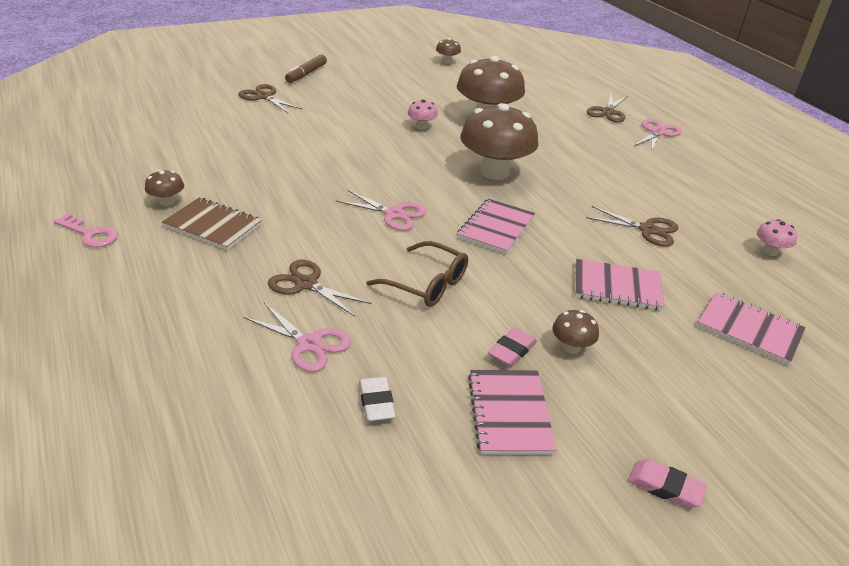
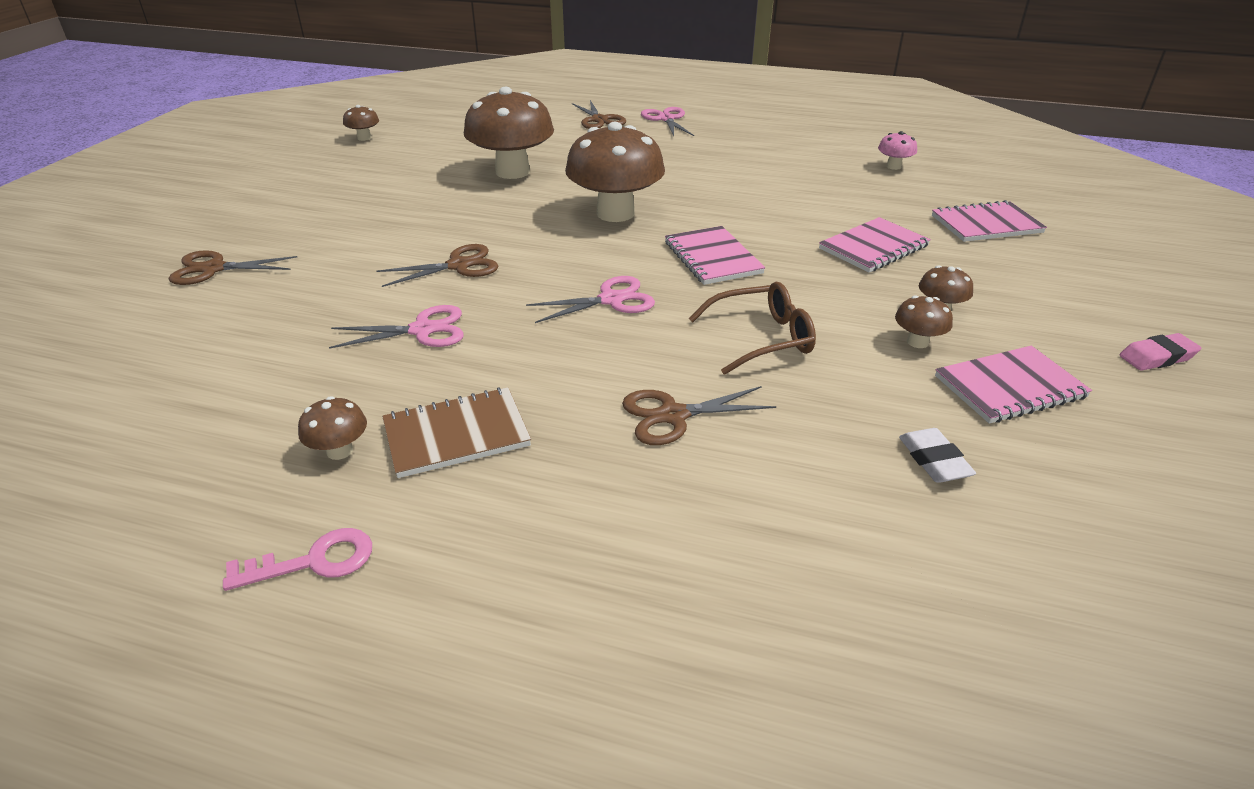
camera: 45 degrees left, 0 degrees up
pink scissors [243,303,351,372] -> pink scissors moved to [329,305,464,349]
brown marker [285,55,327,83] -> none
white eraser [359,377,396,421] -> white eraser turned 45 degrees clockwise [899,428,976,483]
pink mushroom [408,99,438,130] -> none
pink notebook [468,370,557,455] -> pink notebook turned 60 degrees counterclockwise [935,346,1092,424]
pink eraser [488,327,537,366] -> brown mushroom [895,295,953,348]
brown scissors [586,206,678,247] -> brown scissors moved to [376,244,498,287]

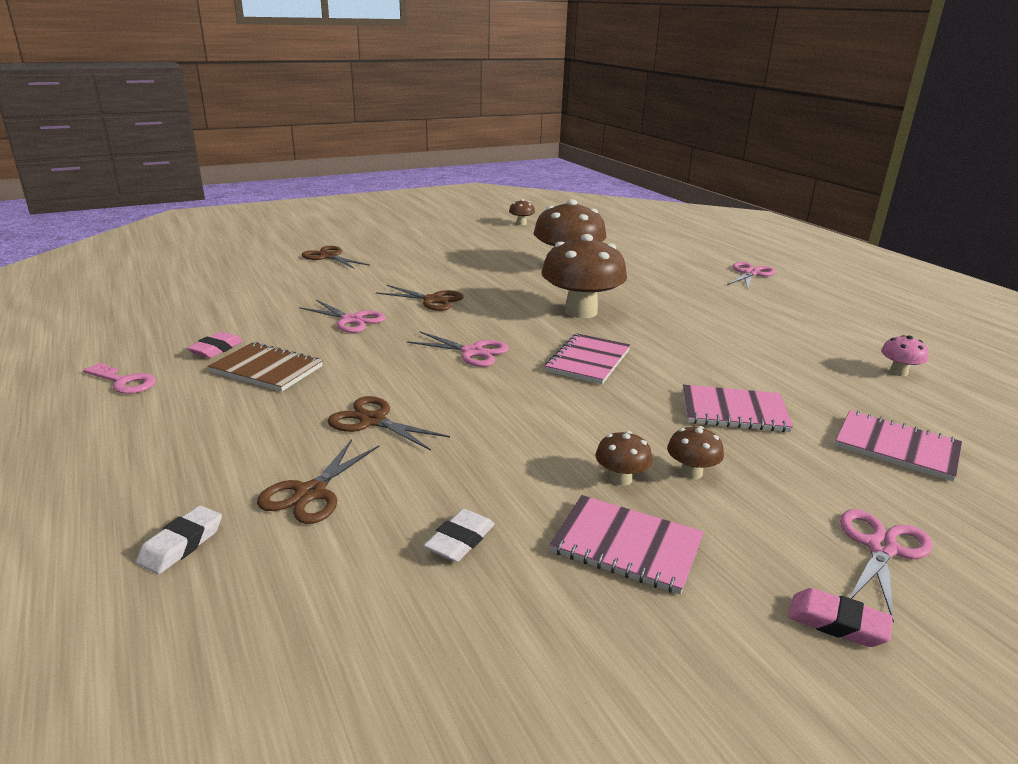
camera: 45 degrees right, 10 degrees down
brown mushroom [298,396,367,460] -> pink eraser [187,332,243,358]
brown scissors [572,100,626,129] -> brown scissors moved to [257,439,379,524]
brown glasses [689,282,816,375] -> none
none -> white eraser [136,505,222,574]
none -> pink scissors [840,509,933,622]

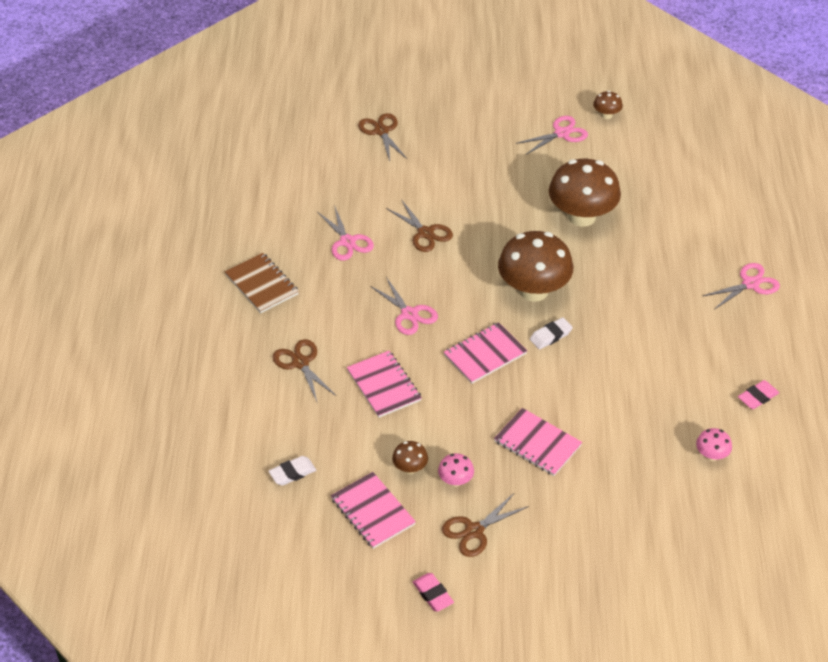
camera: 30 degrees right, 20 degrees up
pink key [83,362,156,394] -> none
white eraser [136,505,222,574] -> white eraser moved to [530,317,573,349]
pink eraser [187,332,243,358] -> pink eraser moved to [738,380,779,409]
brown scissors [257,439,379,524] -> brown scissors moved to [442,492,529,557]
brown mushroom [667,426,724,479] -> pink mushroom [438,453,474,487]
pink notebook [835,410,962,481] -> pink notebook moved to [347,351,422,418]
pink scissors [840,509,933,622] -> pink scissors moved to [516,116,588,154]

